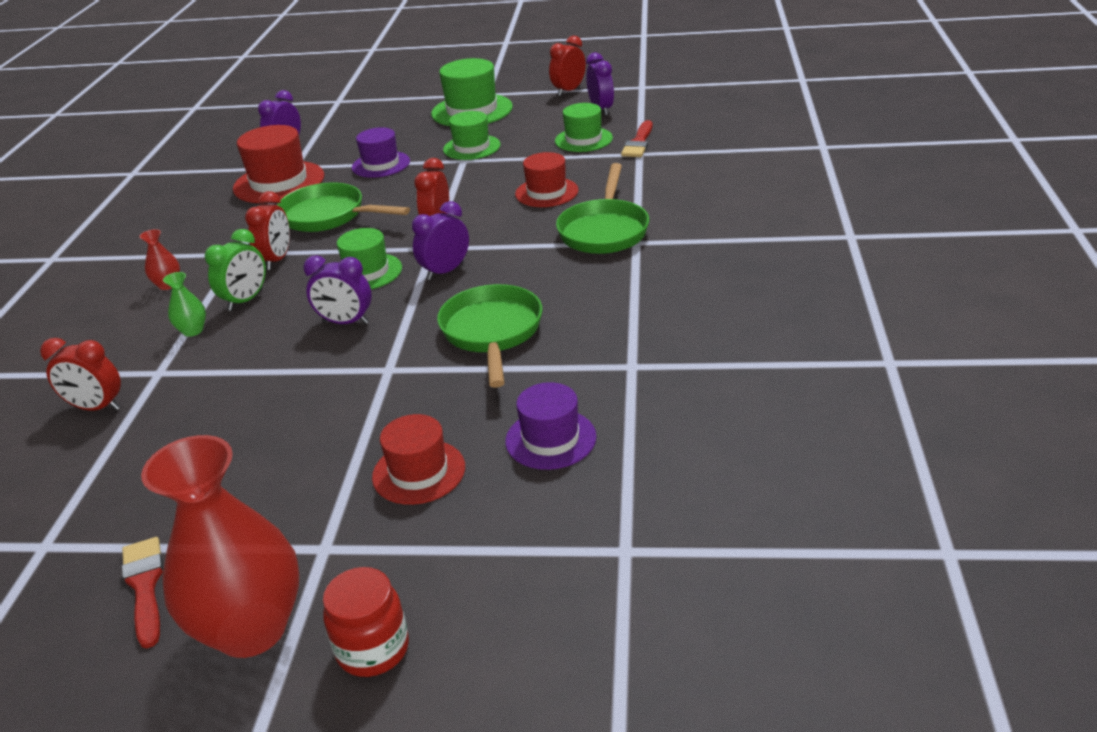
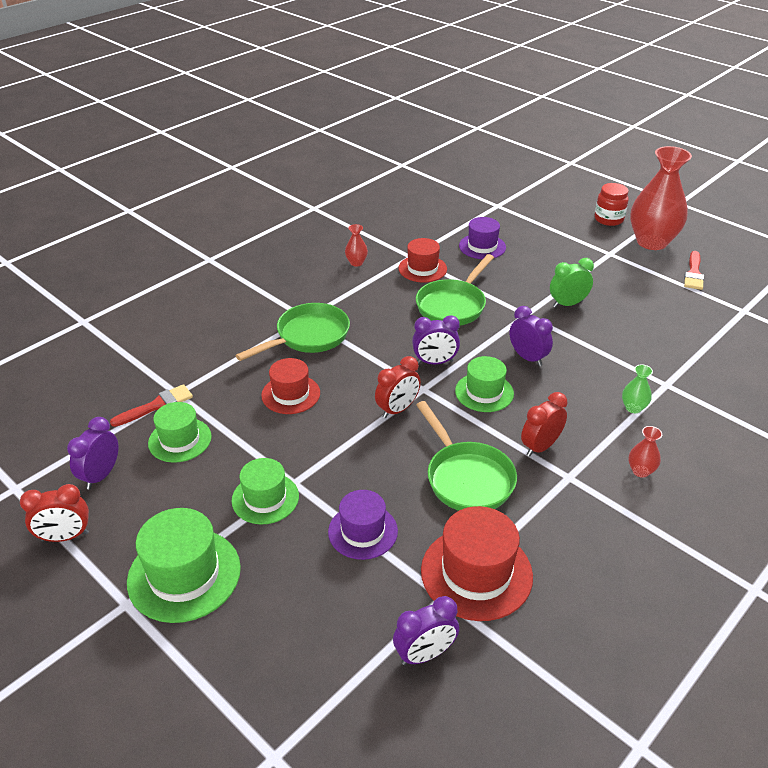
camera: 145 degrees left, 5 degrees up
red clock [40,338,121,411] -> none
green clock [205,229,266,311] -> green clock moved to [550,258,594,308]
red hat [372,414,465,505] -> red hat moved to [399,238,447,282]
none -> red vase [345,224,368,267]

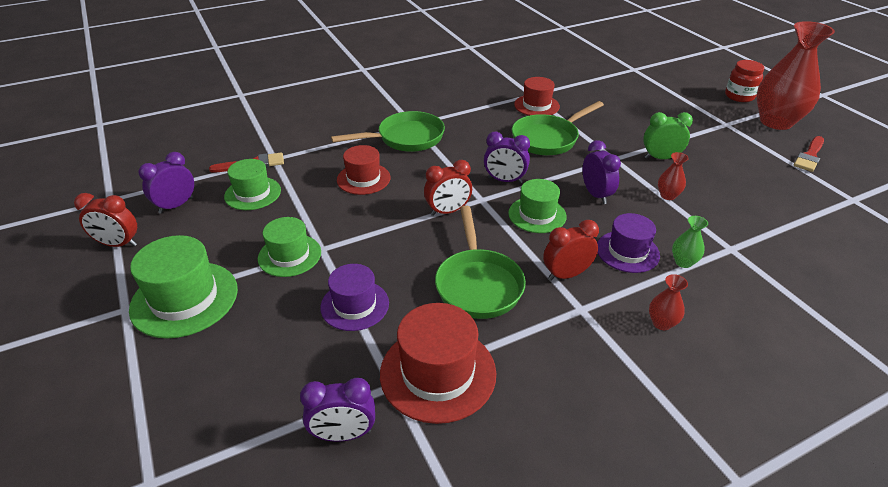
camera: 20 degrees right, 0 degrees up
red vase [345,224,368,267] -> red vase moved to [658,152,689,200]
purple hat [459,217,506,259] -> purple hat moved to [597,213,660,273]

